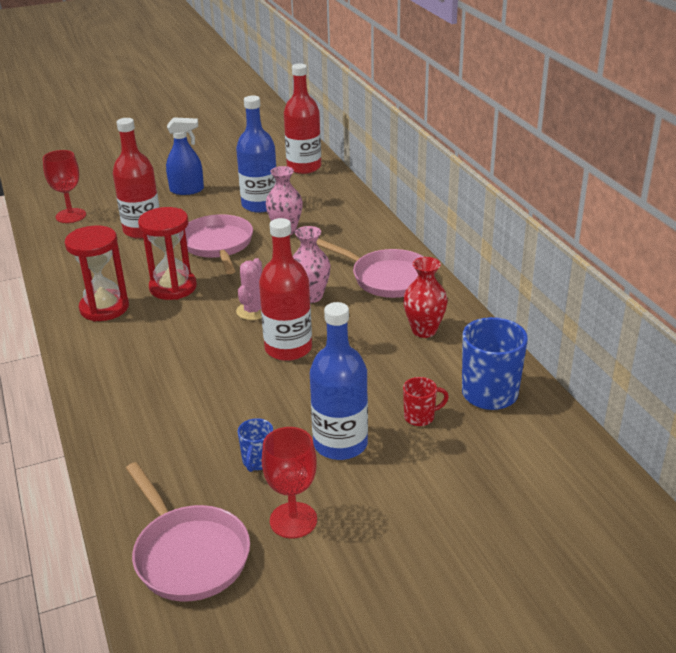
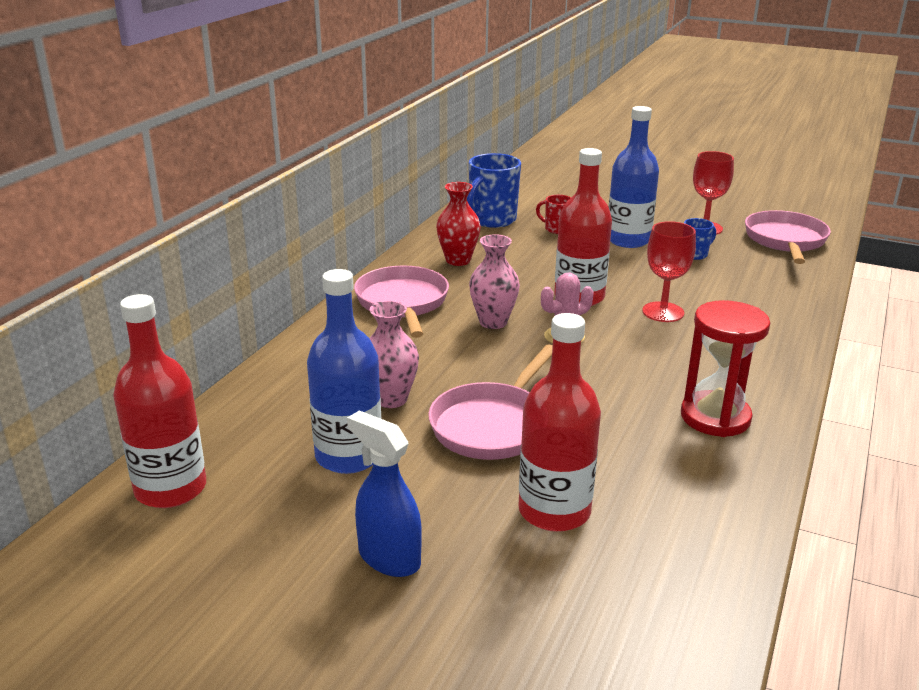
camera: 135 degrees left, 5 degrees down
red goblet [43,150,86,223] -> red goblet moved to [642,221,696,322]
red hourglass [138,207,197,300] -> none

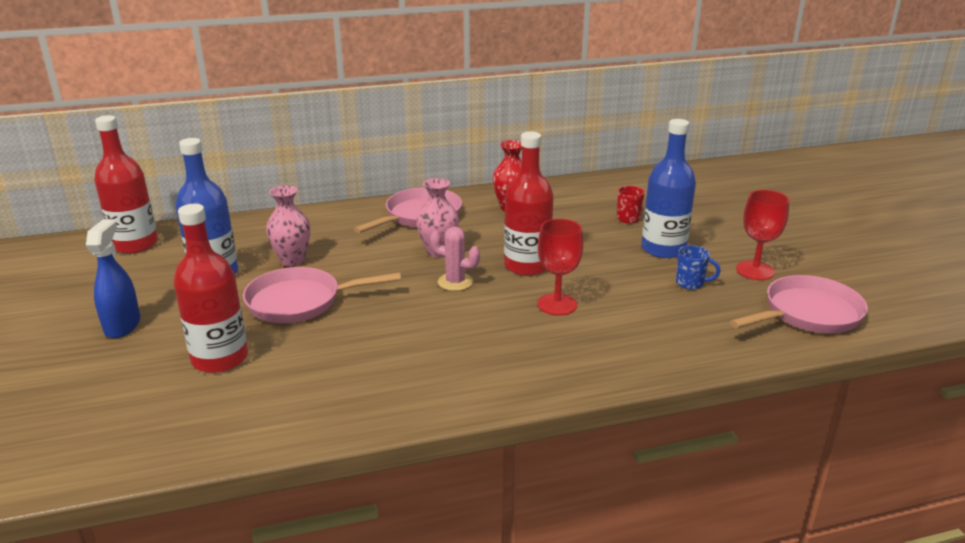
camera: 50 degrees right, 0 degrees up
blue mug [467,153,521,228] -> none
red hourglass [681,300,770,437] -> none

